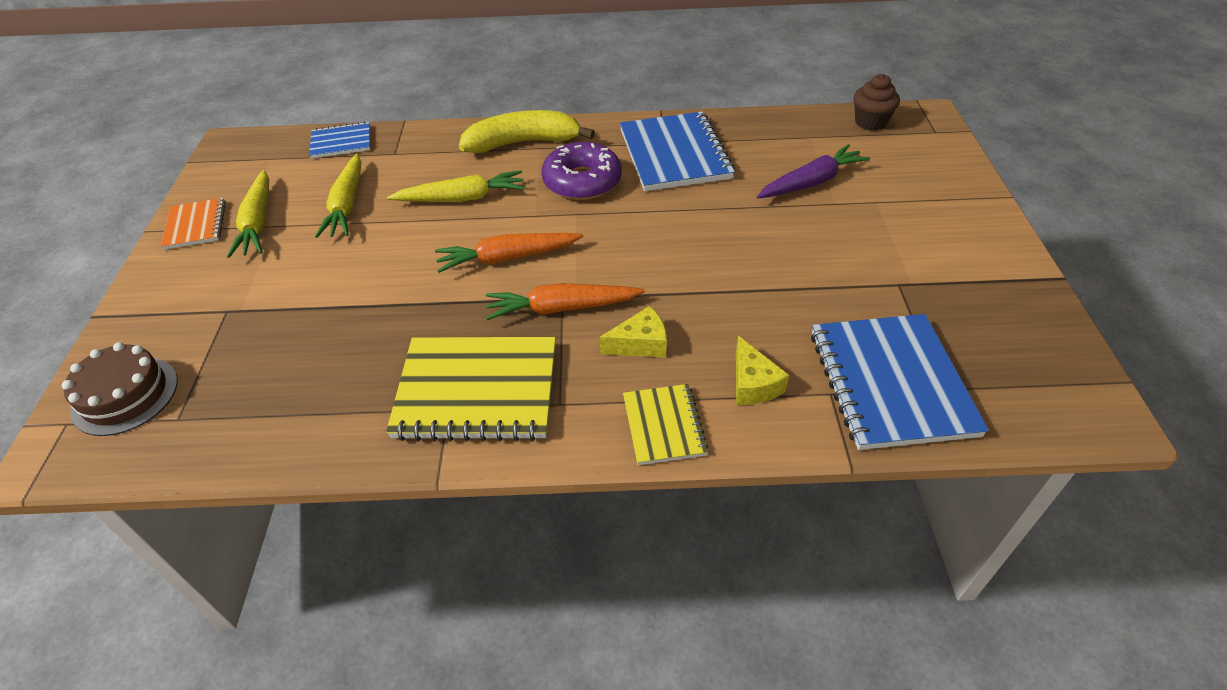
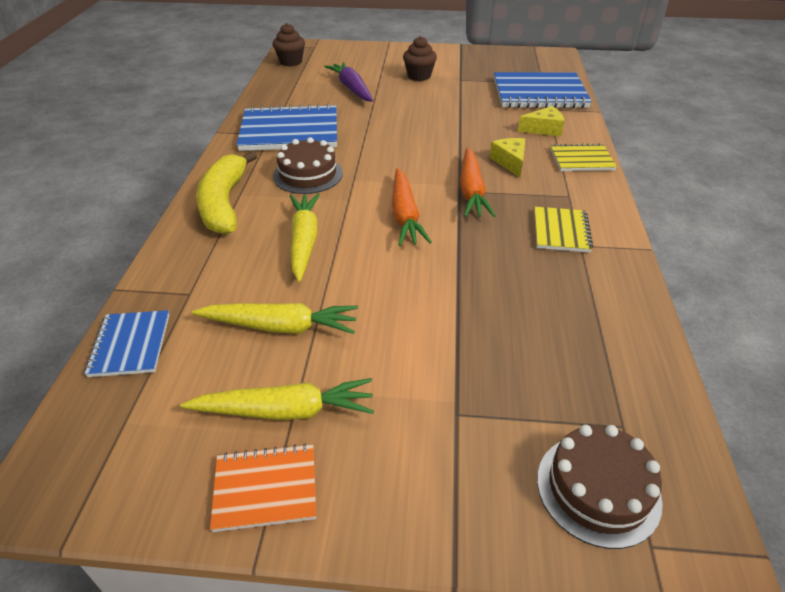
camera: 85 degrees left, 5 degrees down
yellow notebook [386,337,556,441] -> yellow notebook [534,207,593,253], size x0.54
purple donut [541,142,622,200] -> brown cake [273,137,343,194]
none -> brown cupcake [403,36,437,81]

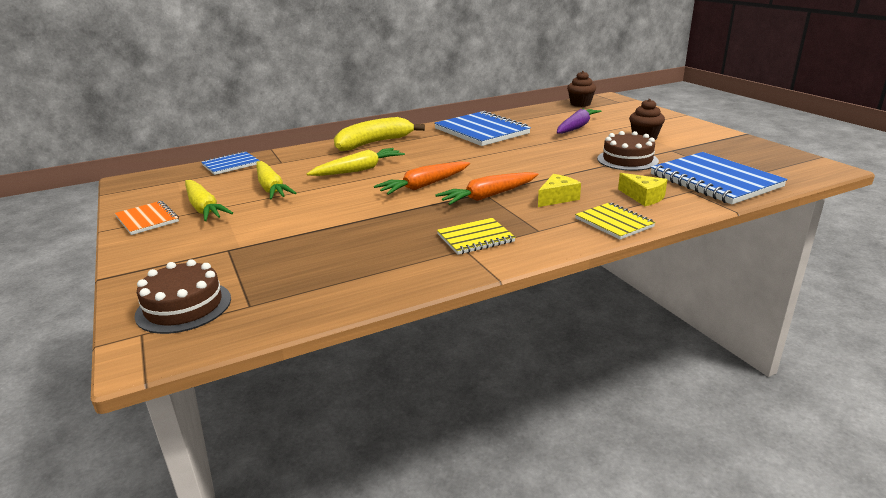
camera: 60 degrees right, 15 degrees down
brown cake [273,137,343,194] -> brown cake moved to [597,131,659,171]

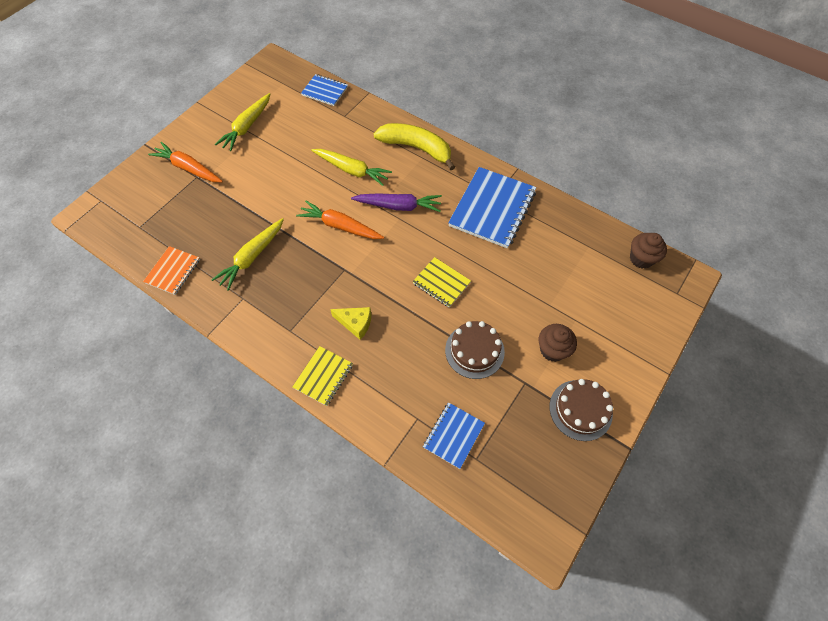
camera: 60 degrees right, 35 degrees up
orange notebook [115,201,179,235] -> orange notebook moved to [143,246,200,295]
brown cake [134,259,231,334] -> brown cake moved to [550,379,613,441]
yellow carrot [256,161,297,200] -> yellow carrot moved to [212,218,284,291]
orange carrot [435,172,538,205] -> orange carrot moved to [148,142,223,182]
yellow notebook [437,218,516,255] -> yellow notebook moved to [413,257,471,308]
purple carrot [557,108,601,134] -> purple carrot moved to [351,193,442,212]
yellow cheese [618,173,667,206] -> none
blue notebook [651,152,787,205] -> blue notebook [423,402,485,469], size x0.54

